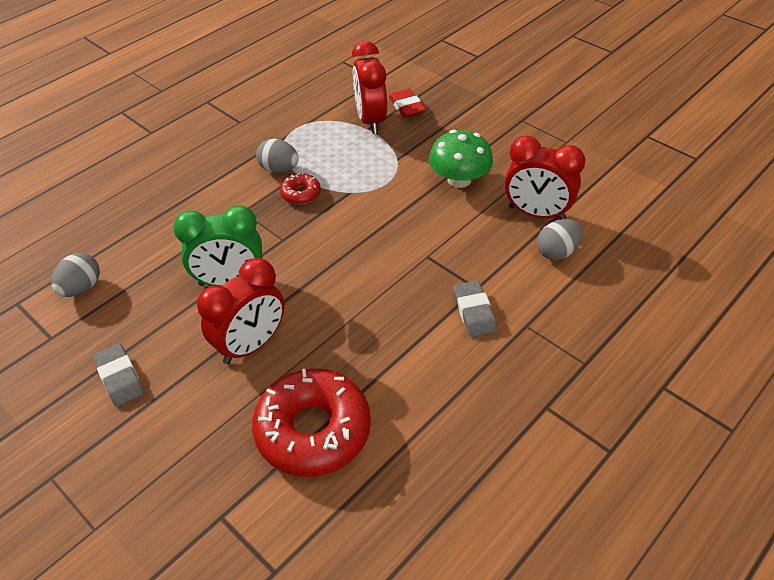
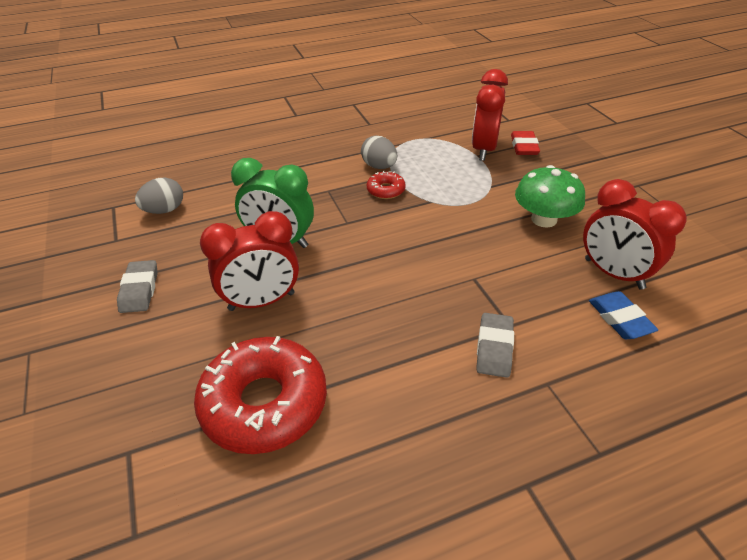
camera: 25 degrees right, 5 degrees down
grey egg [537,219,583,260] -> blue eraser [589,291,658,339]

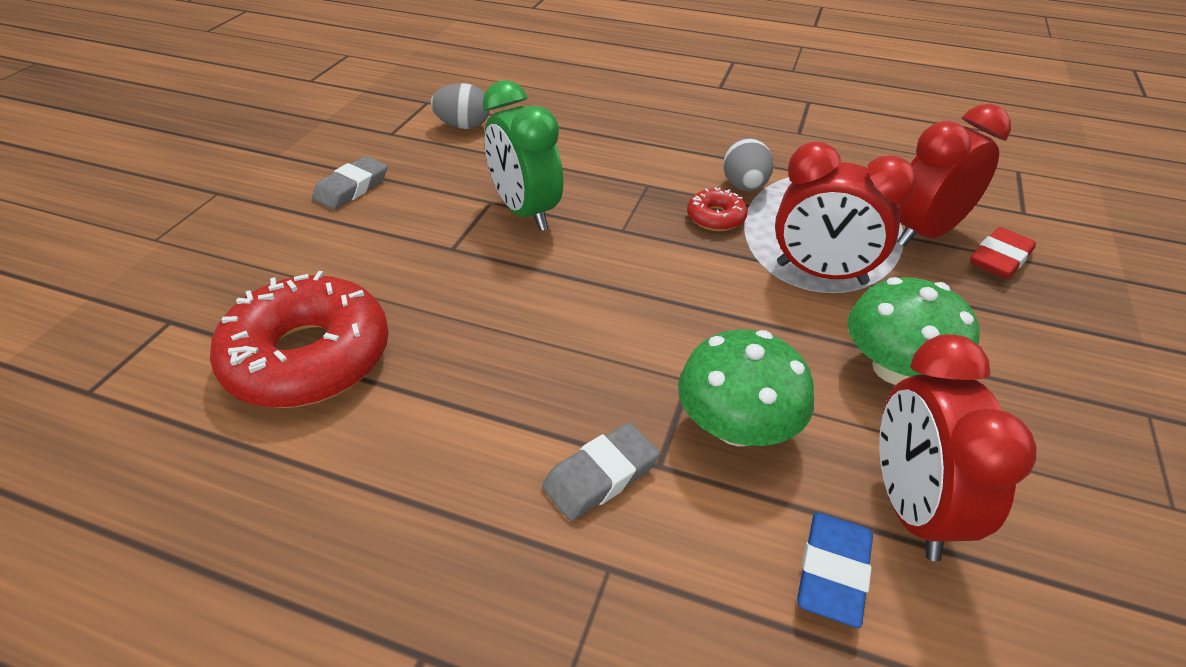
camera: 40 degrees right, 0 degrees up
red clock [200,211,299,311] -> red clock moved to [775,142,917,285]
none -> green mushroom [678,329,814,446]

